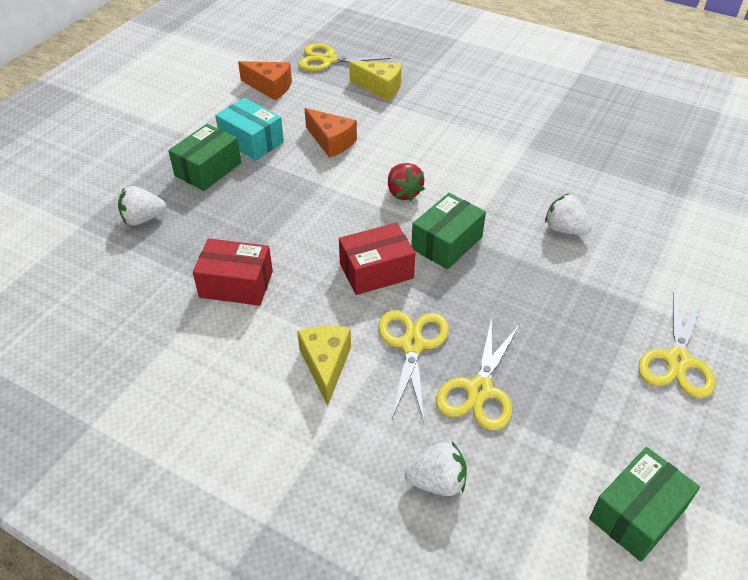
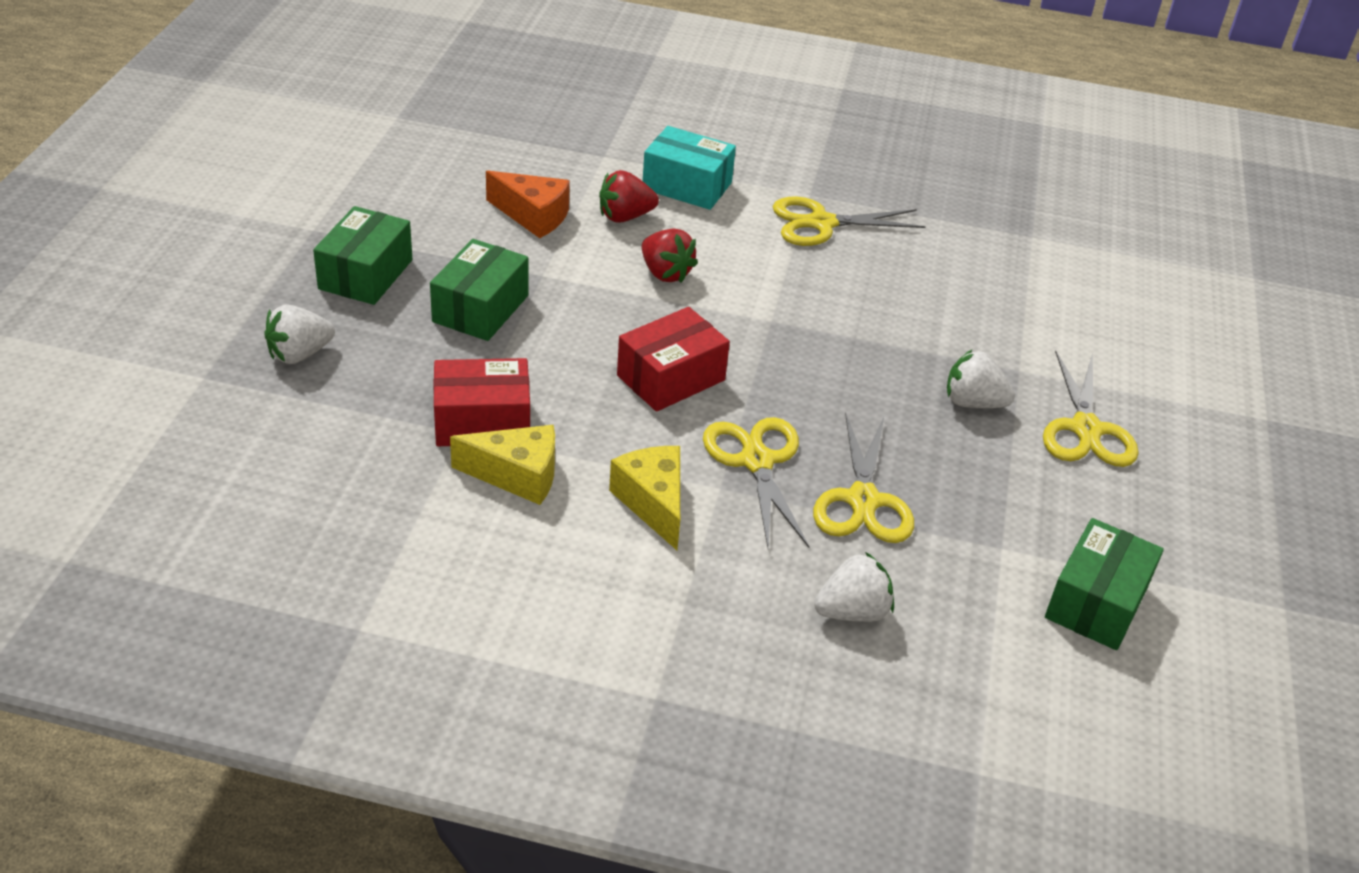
camera: 20 degrees left, 5 degrees down
turquoise box [215,98,284,161] -> turquoise box moved to [643,126,736,210]
orange cheese [238,61,292,100] -> none
yellow scissors [298,43,391,71] -> yellow scissors moved to [773,196,926,246]
yellow cheese [349,62,402,101] -> yellow cheese moved to [450,425,555,505]
green box [411,193,486,269] -> green box moved to [430,239,528,341]
white strawberry [545,194,592,235] -> white strawberry moved to [947,349,1015,408]
none -> red strawberry [599,170,659,223]

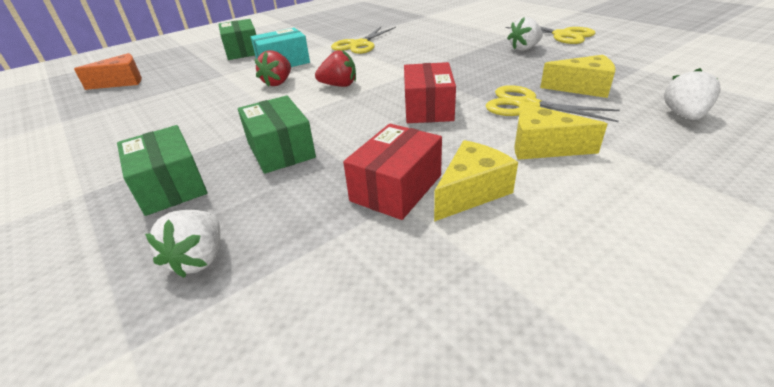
camera: 45 degrees left, 5 degrees down
orange cheese [486,171,570,238] -> orange cheese moved to [74,53,142,90]
yellow scissors [813,412,914,543] -> yellow cheese [540,55,616,98]
green box [1045,518,1164,650] -> green box moved to [219,19,256,60]

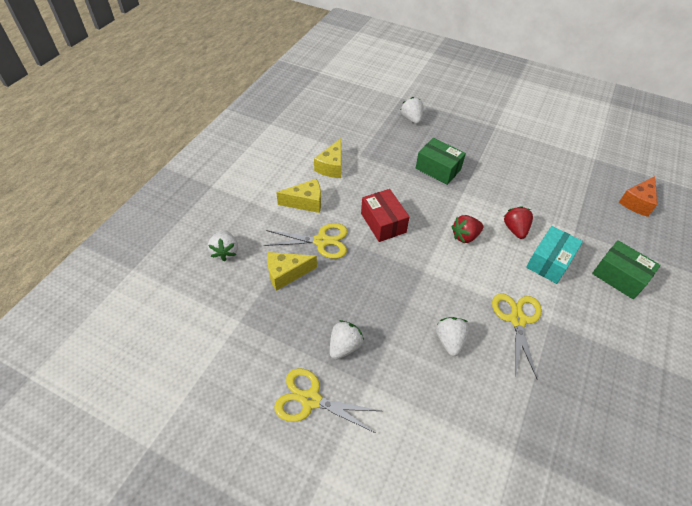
camera: 150 degrees right, 15 degrees up
green box [117,125,207,216] -> none
red box [343,124,442,220] -> none
none -> white strawberry [436,317,469,356]

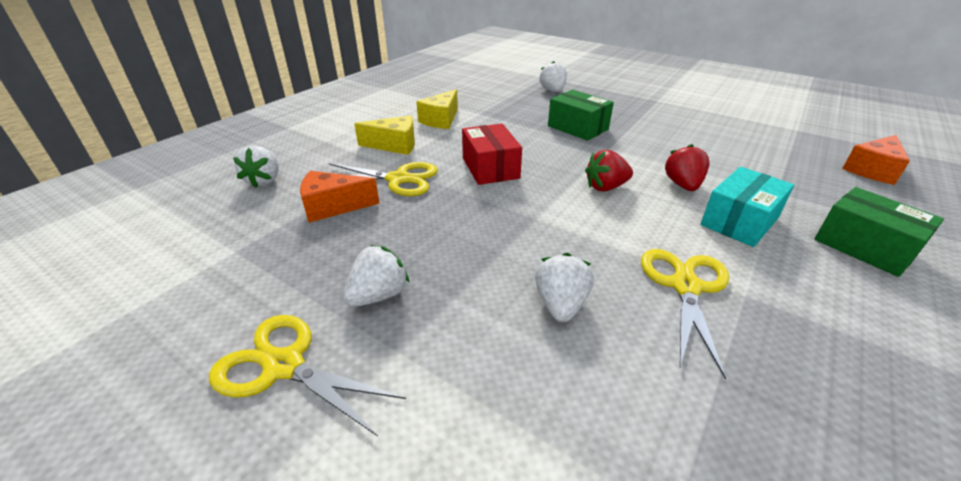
camera: 10 degrees right, 15 degrees down
yellow cheese [267,252,317,291] -> orange cheese [300,171,380,223]

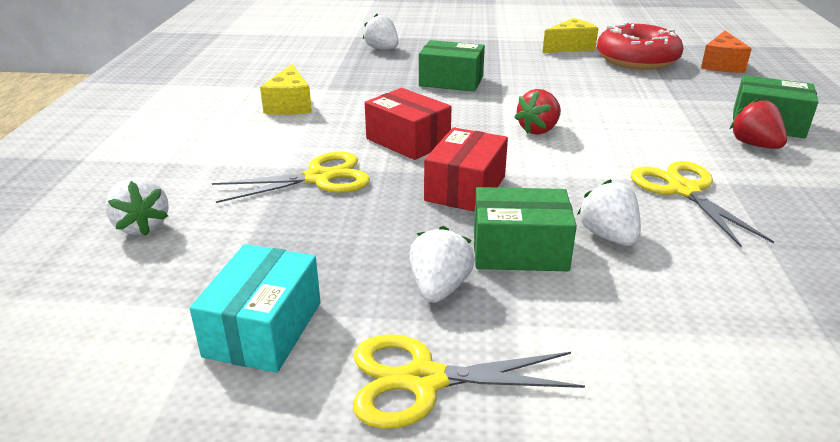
camera: 30 degrees left, 5 degrees down
orange cheese [300,171,380,223] -> none
yellow cheese [354,115,415,155] -> yellow cheese moved to [543,18,599,53]
red strawberry [665,144,710,191] -> red strawberry moved to [730,98,787,149]
turquoise box [700,167,794,247] -> turquoise box moved to [189,244,320,373]
none -> red box [424,127,508,212]
none -> green box [474,187,577,271]
none -> red donut [597,22,684,70]

